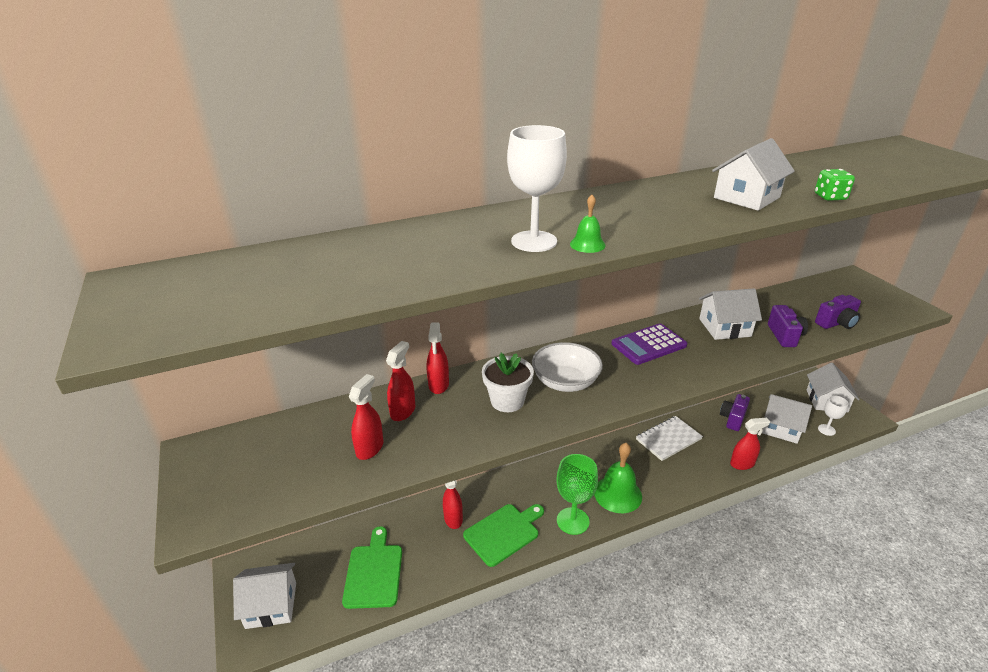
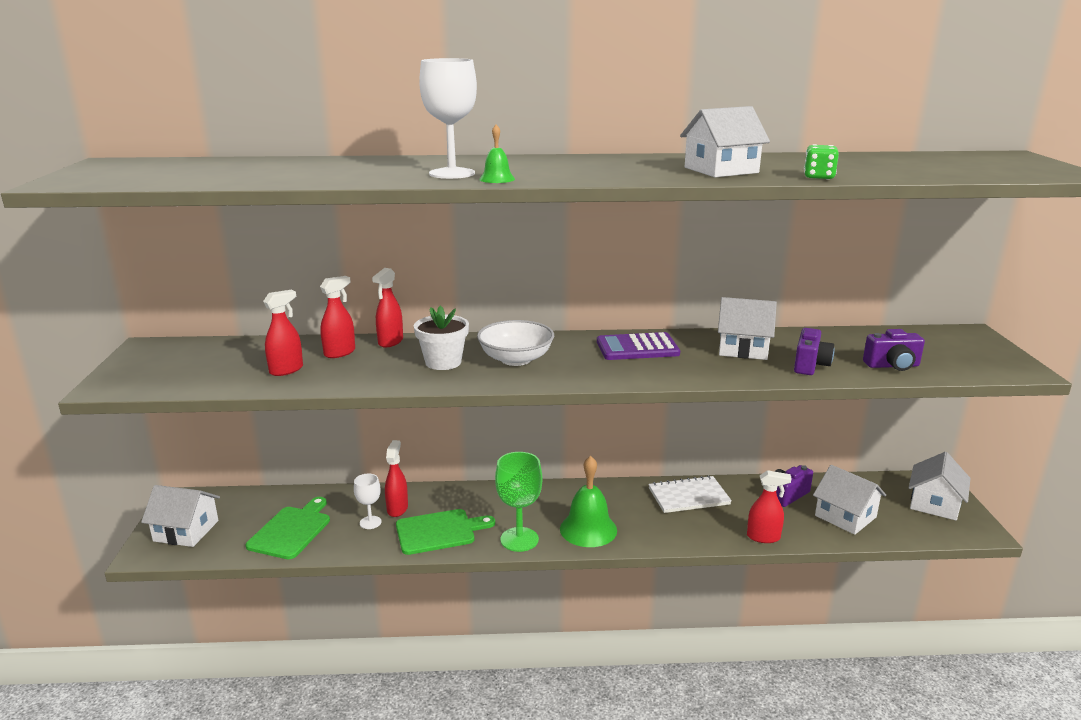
camera: 20 degrees right, 10 degrees down
white goblet [818,395,849,436] -> white goblet moved to [354,474,381,529]

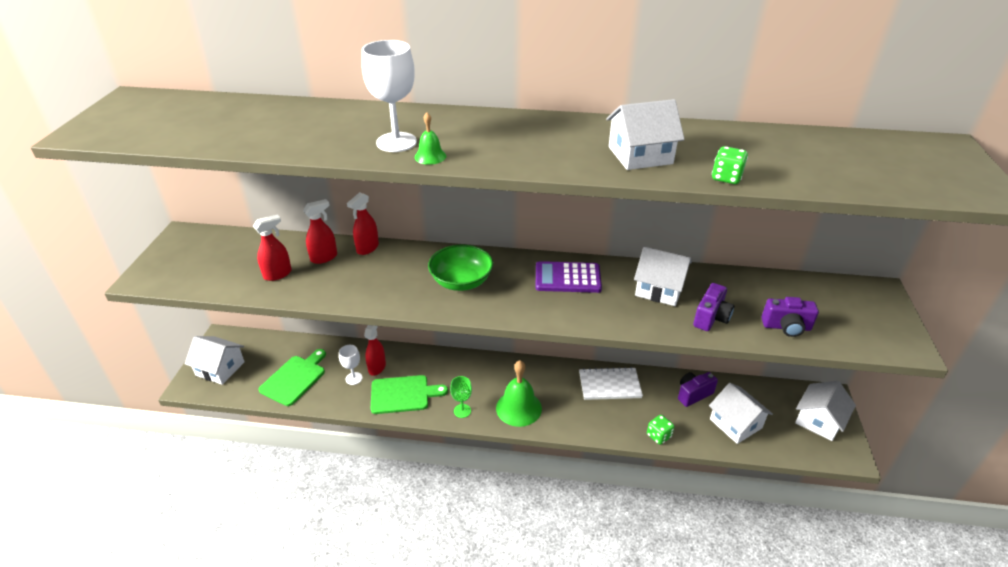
camera: 10 degrees right, 15 degrees up
white flower pot [414,306,469,370] -> none
white bowl [477,320,554,366] -> green bowl [428,245,493,291]
green goblet [495,452,543,552] -> green goblet [450,376,472,418], size x0.58
red spray bottle [747,470,792,543] -> green dice [647,415,674,445]

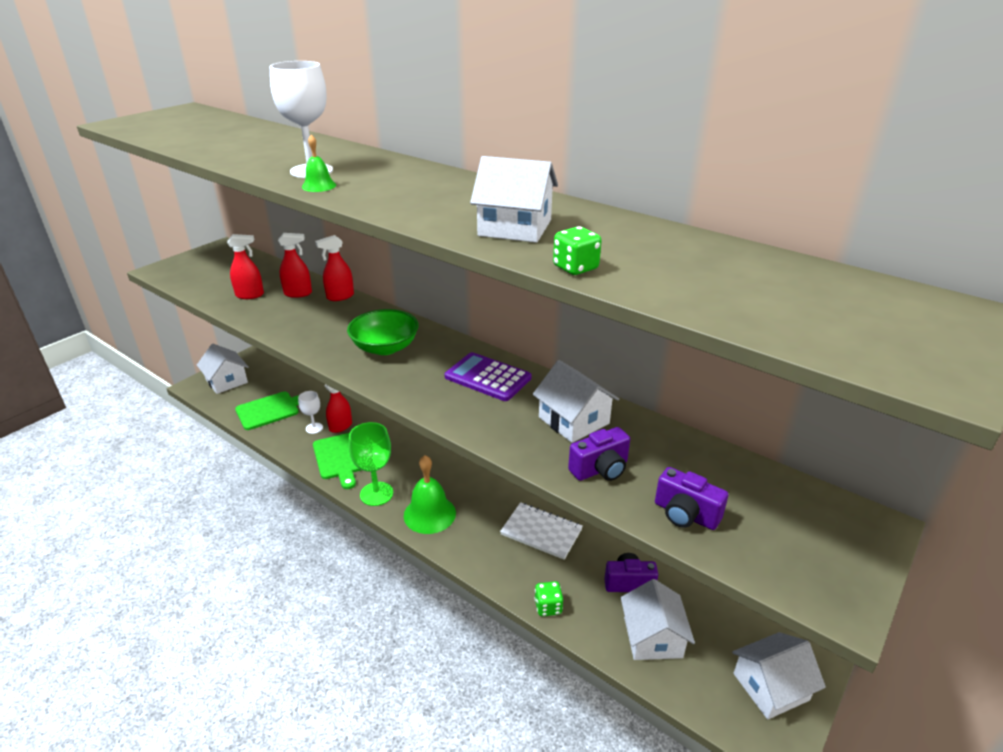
camera: 30 degrees right, 5 degrees down
green cutting board [371,375,448,414] -> green cutting board turned 45 degrees clockwise [313,433,361,489]
green goblet [450,376,472,418] -> green goblet [349,422,393,506], size x1.72

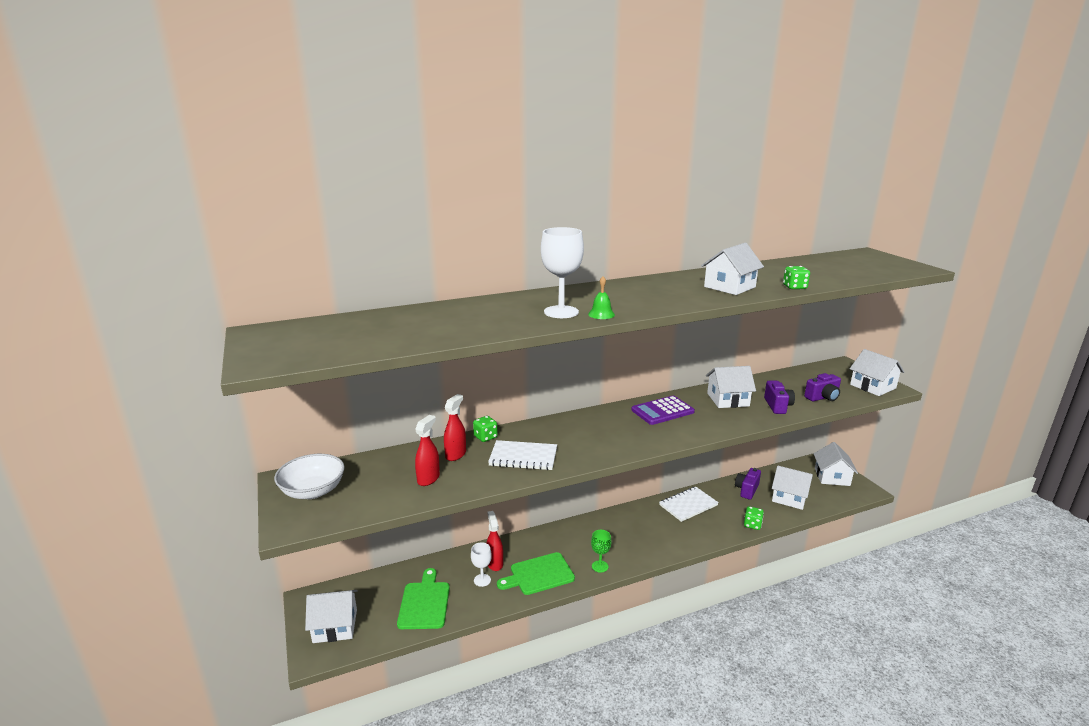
camera: 60 degrees left, 10 degrees down
green cutting board [313,433,361,489] -> green cutting board turned 150 degrees clockwise [497,552,575,595]
red spray bottle [315,235,354,301] -> green dice [473,416,498,442]
green bowl [347,309,419,355] -> none
green goblet [349,422,393,506] -> green goblet [591,530,611,573], size x0.58
green bell [404,455,456,534] -> none
none -> white bowl [274,454,345,499]
none -> white notebook [488,440,557,470]
none -> white house [850,349,904,396]

